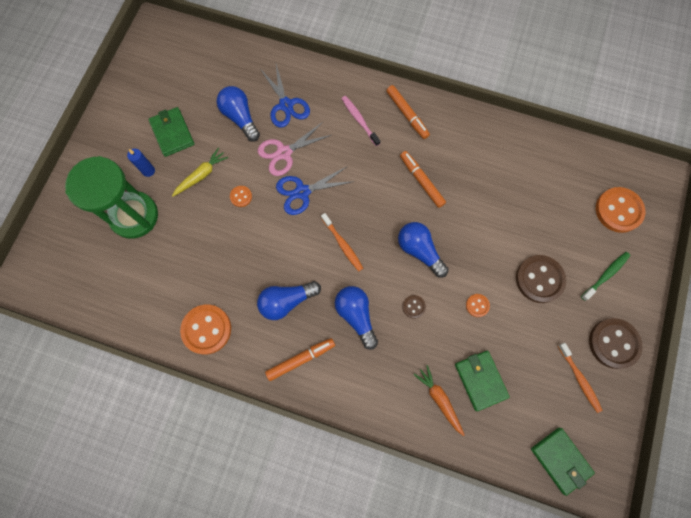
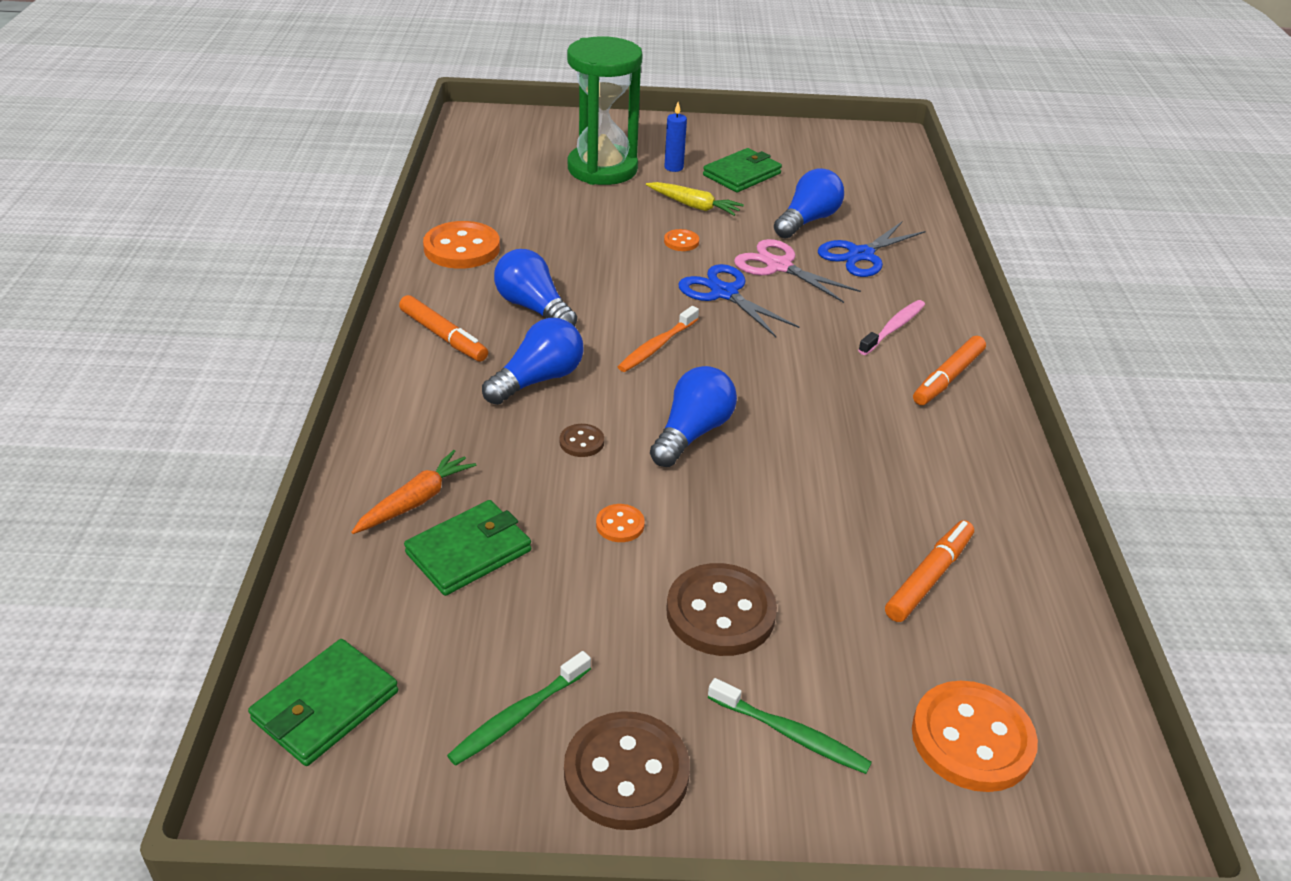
camera: 70 degrees right, 35 degrees down
orange marker [400,151,446,208] -> orange marker moved to [885,520,974,622]
orange toothbrush [558,343,602,413] -> green toothbrush [447,651,591,766]

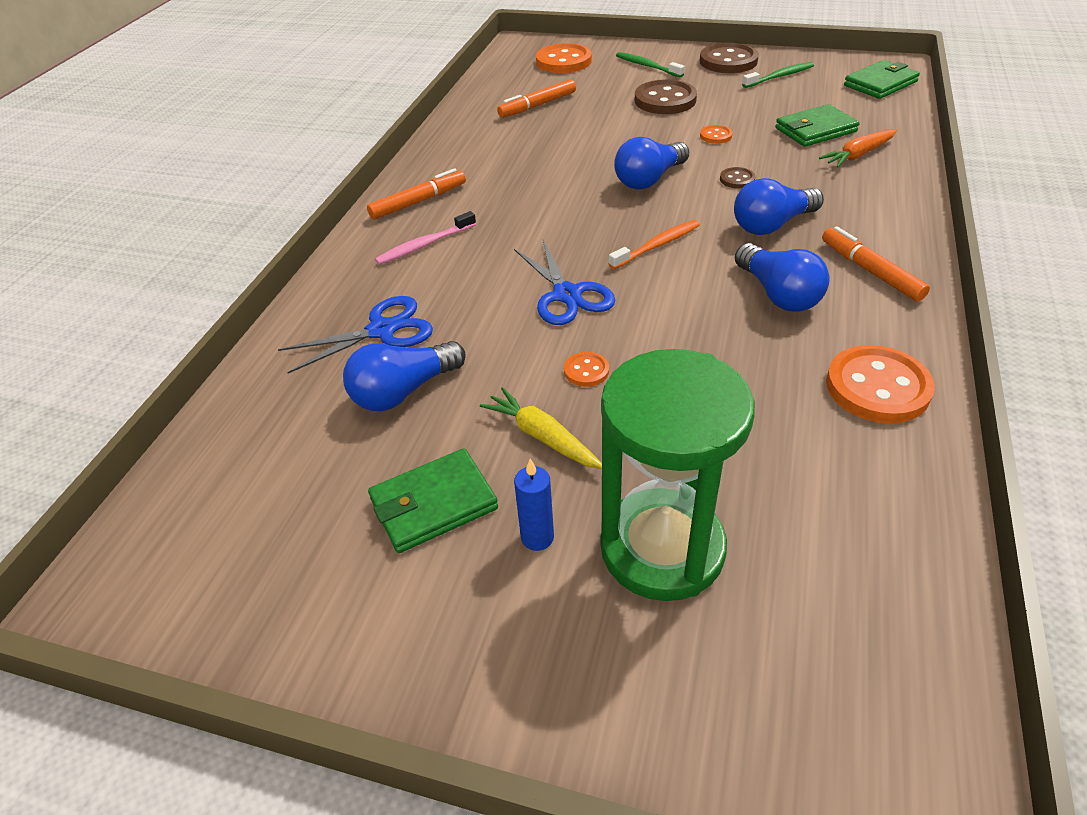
camera: 160 degrees left, 5 degrees up
pink scissors [734,239,861,303] -> none

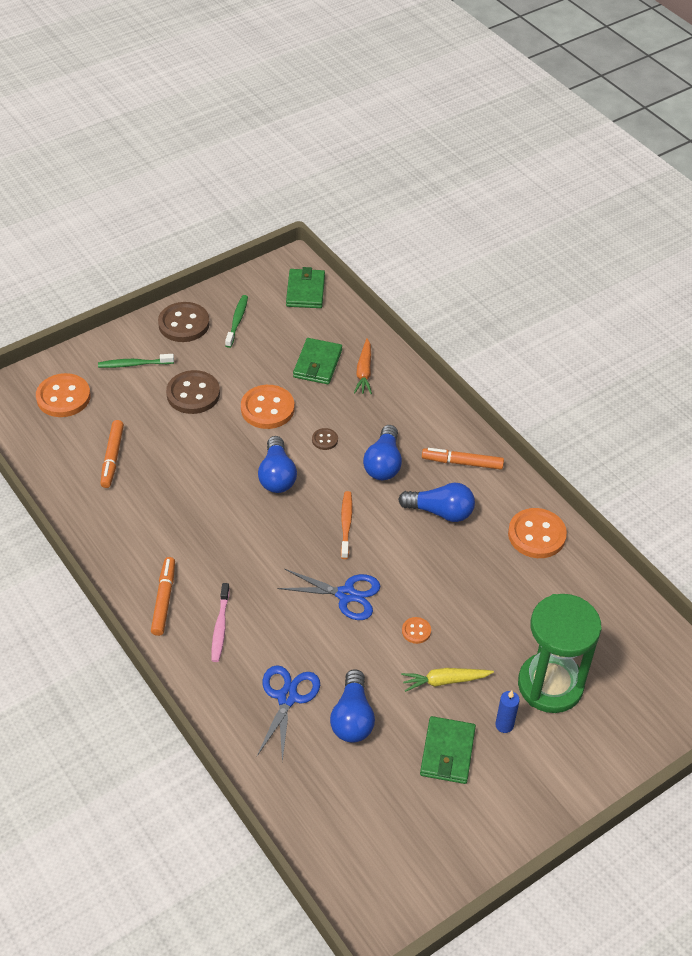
camera: 55 degrees left, 5 degrees up
orange button [700,125,733,144] -> orange button [241,385,295,429], size x2.09

